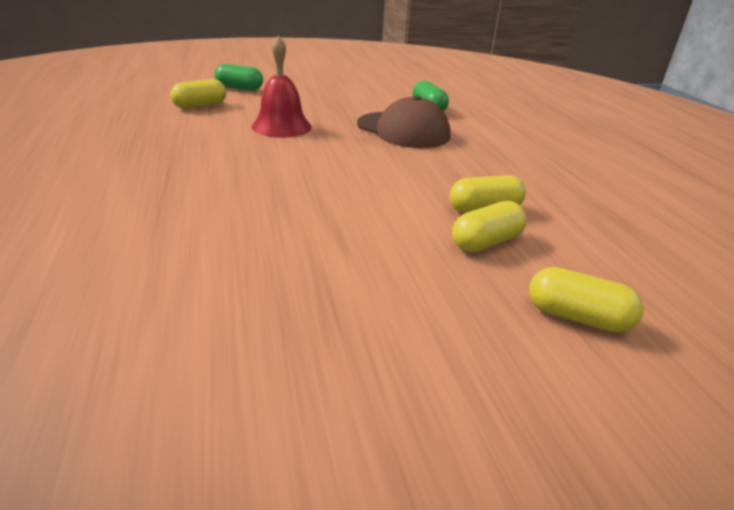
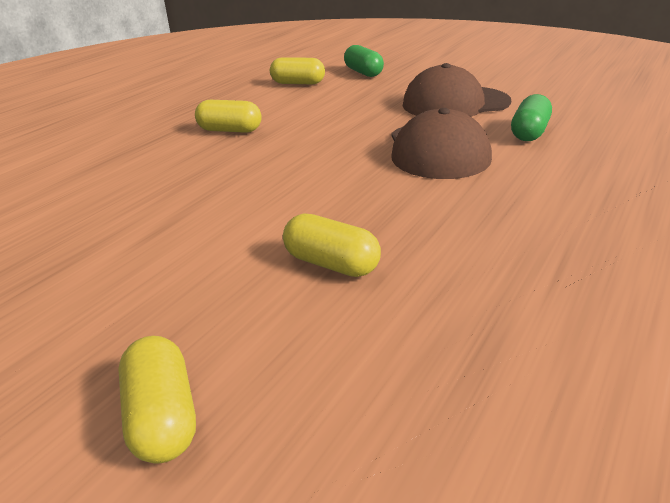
camera: 50 degrees right, 0 degrees up
red bell [251,35,312,138] -> none
yellow capsule [452,201,527,252] -> yellow capsule moved to [195,100,262,133]
none -> brown cap [403,63,511,117]

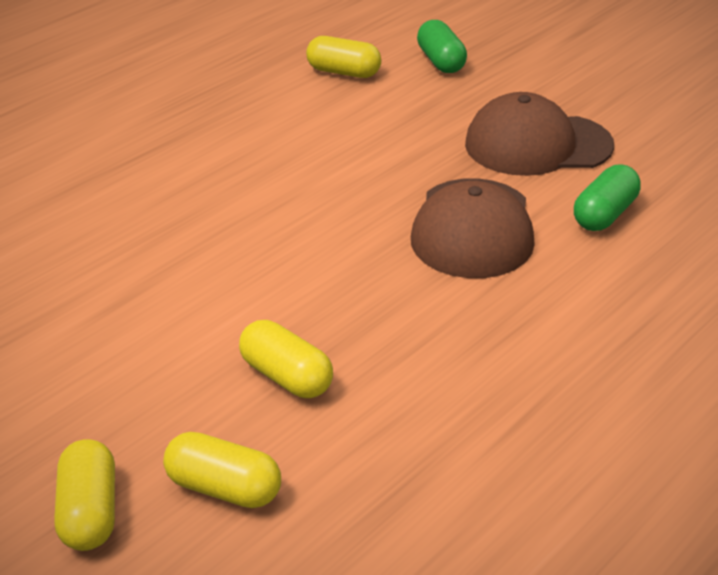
camera: 10 degrees right, 5 degrees up
yellow capsule [195,100,262,133] -> yellow capsule moved to [163,432,281,508]

